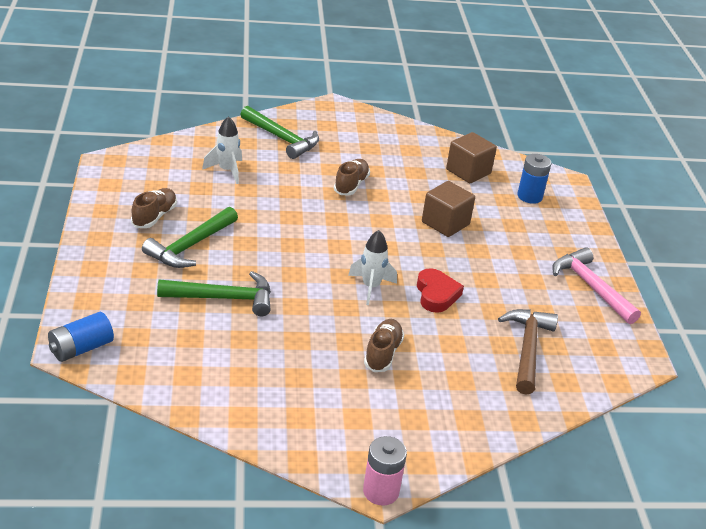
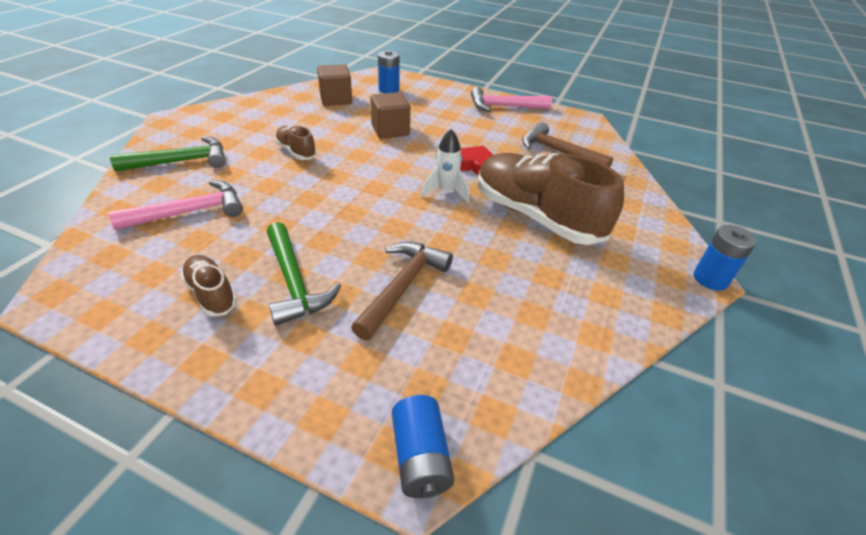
camera: 60 degrees left, 5 degrees up
green hammer [157,271,271,316] -> brown hammer [351,242,453,340]
white rocket [202,116,242,184] -> pink hammer [109,180,243,230]
pink battery [363,436,407,505] -> blue battery [694,225,757,291]
brown shoe [364,319,404,372] -> brown shoe [478,153,624,245], size x2.16

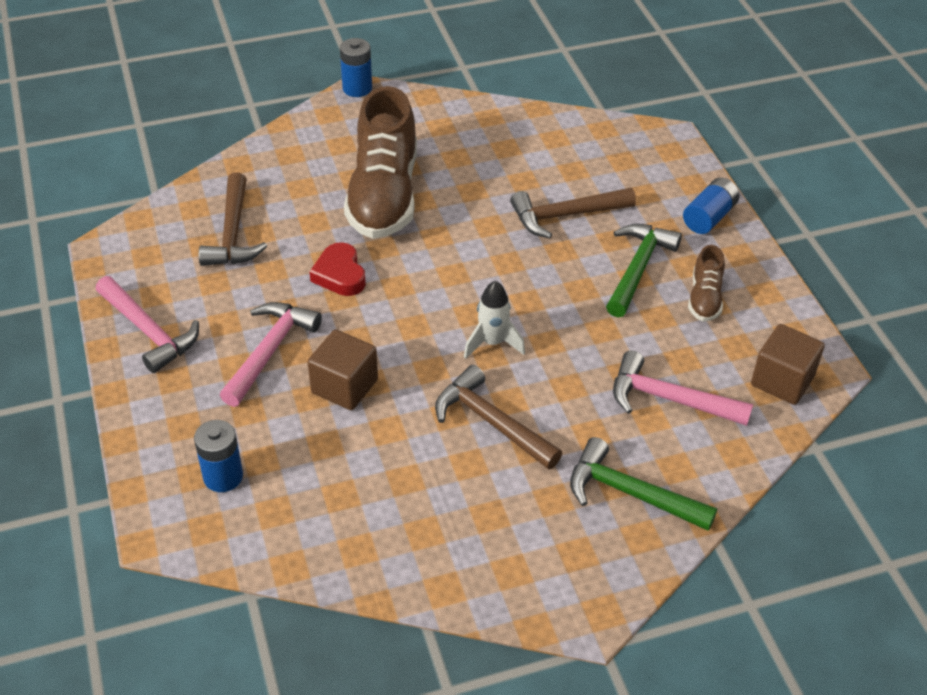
camera: 130 degrees left, 5 degrees up
brown shoe [275,125,317,160] -> brown hammer [435,365,562,470]
brown cube [317,64,352,106] -> brown cube moved to [751,324,825,405]
blue battery [392,395,455,498] -> blue battery moved to [683,178,740,234]
white rocket [421,129,469,202] -> white rocket moved to [464,281,525,359]
none -> pink hammer [220,302,322,407]

